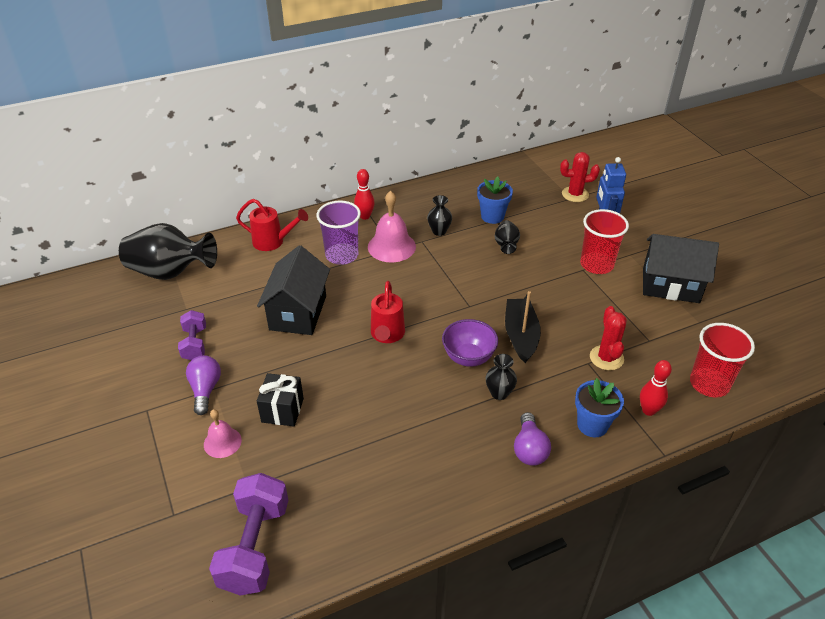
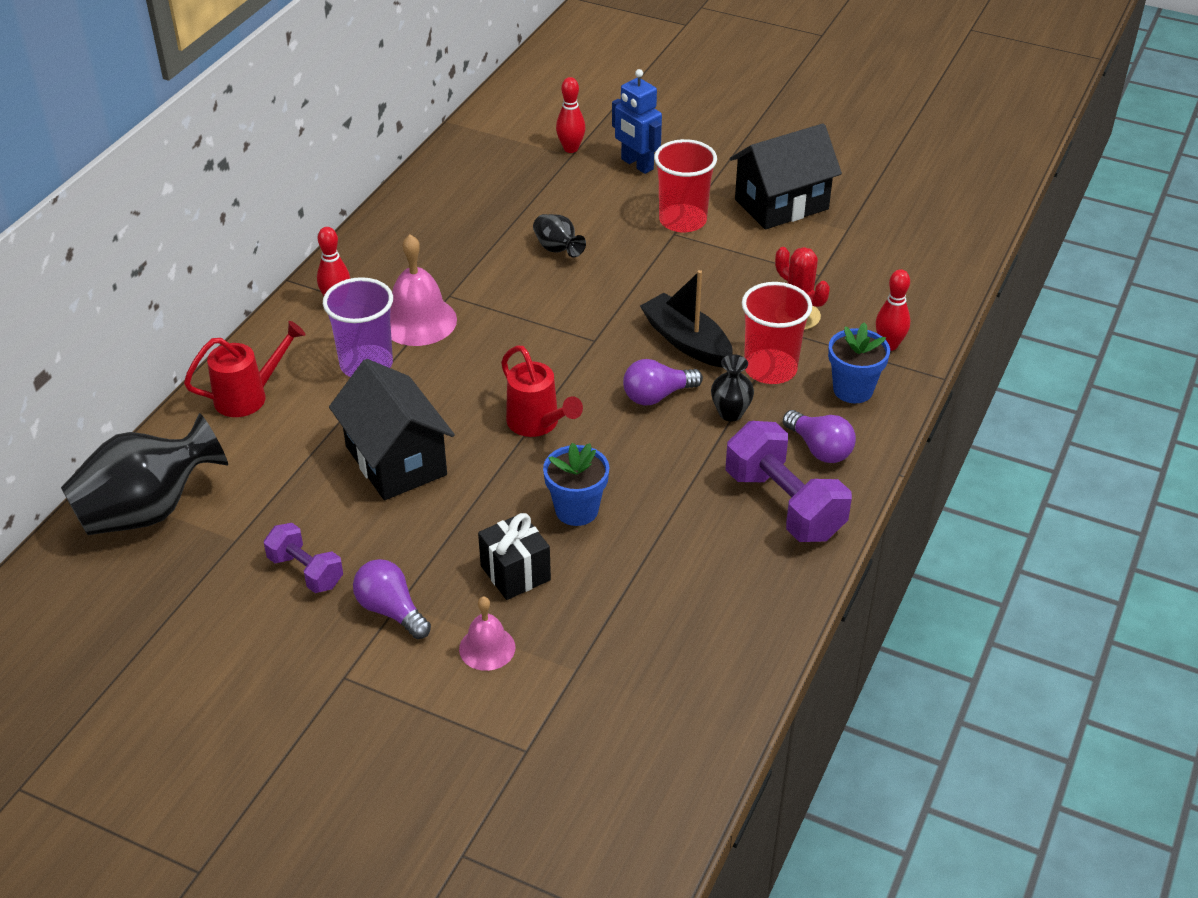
camera: 40 degrees left, 0 degrees up
purple dumbbell [209,473,288,595] -> purple dumbbell moved to [726,421,852,542]
black vase [427,195,452,236] -> none
purple bowl [442,319,498,367] -> purple light bulb [623,359,703,405]
blue flower pot [477,176,513,224] -> blue flower pot moved to [543,443,609,526]
red cactus [560,152,600,202] -> red bowling pin [556,77,586,153]
red cup [690,323,755,397] -> red cup moved to [742,282,812,384]

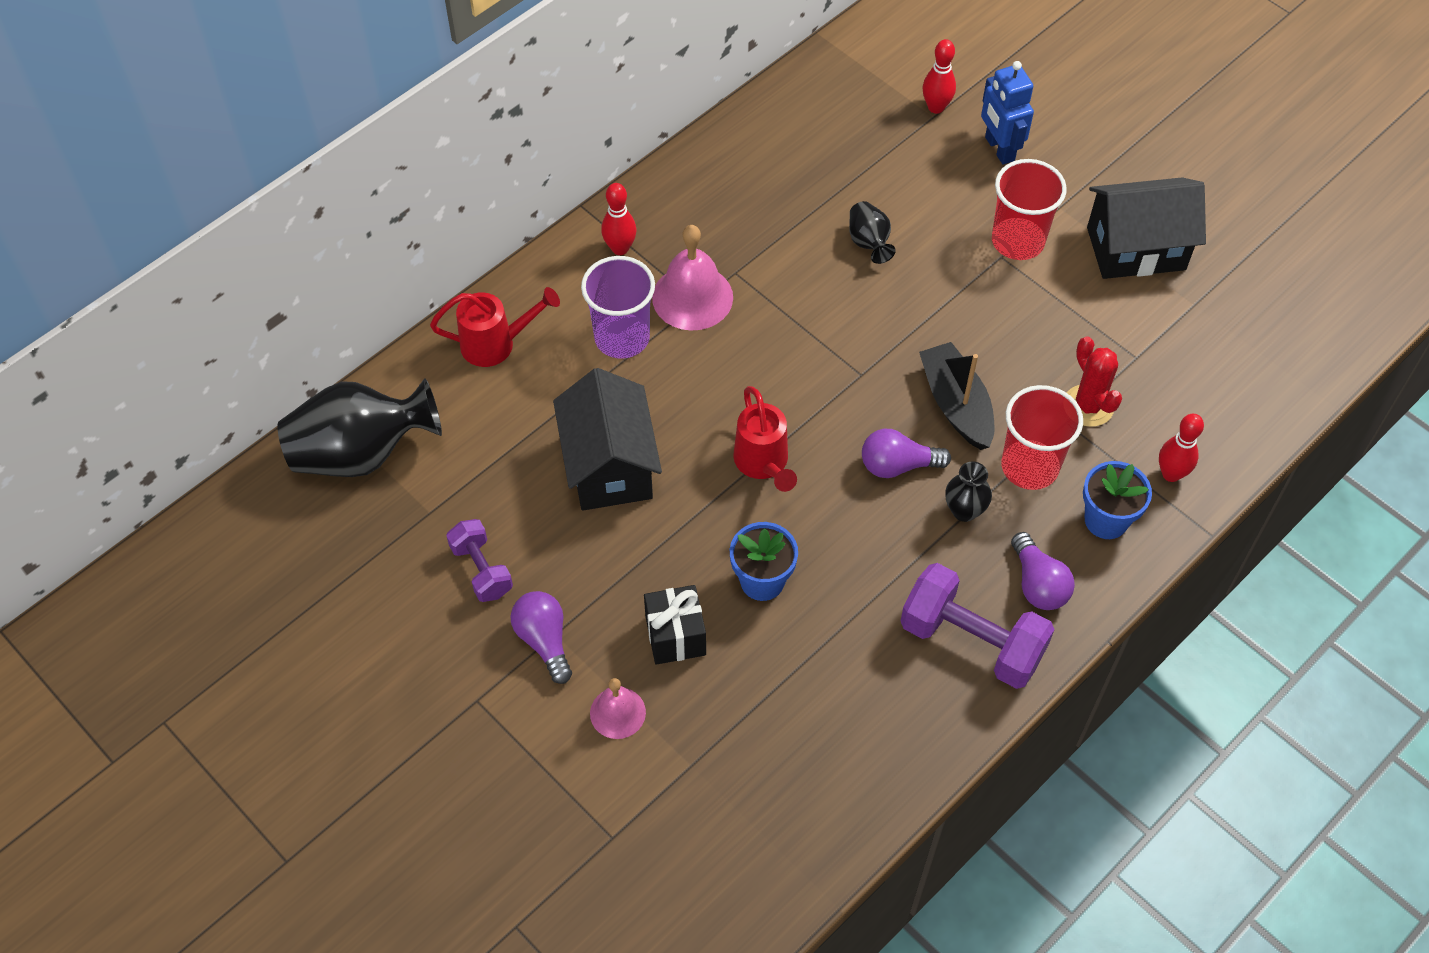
camera: 20 degrees right, 15 degrees up
purple dumbbell [726,421,852,542] -> purple dumbbell turned 45 degrees counterclockwise [901,563,1055,689]

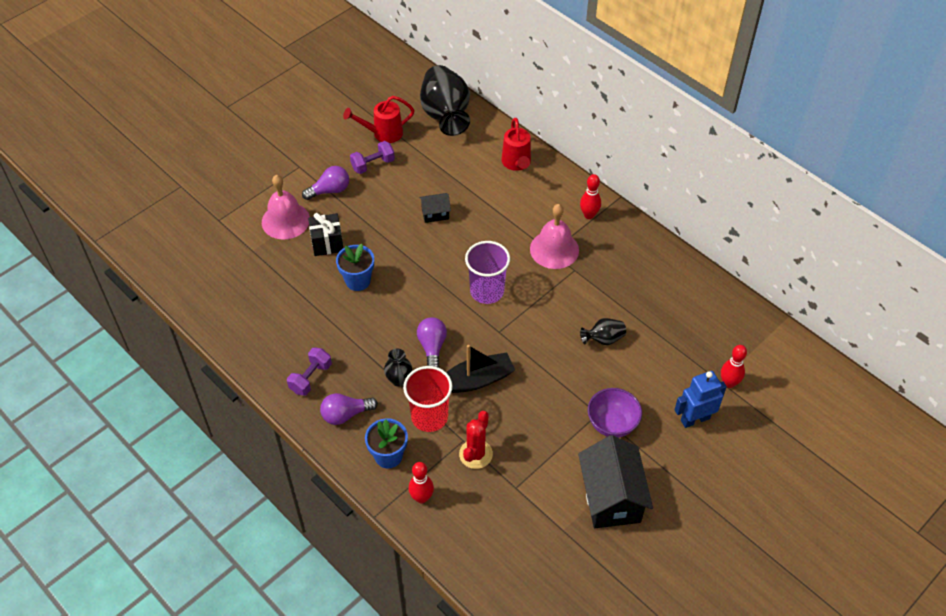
camera: 90 degrees right, 5 degrees down
black house [553,368,662,510] -> black house [419,193,451,223], size x0.48
purple cup [581,256,655,359] -> purple cup moved to [465,241,510,304]
pink bell [590,678,646,739] -> pink bell [262,175,310,240], size x1.67
red watering can [733,386,797,492] -> red watering can moved to [343,96,415,143]
purple dumbbell [901,563,1055,689] -> purple dumbbell [287,347,332,396], size x0.59
red cup [992,159,1067,260] -> purple bowl [588,388,642,438]
red cactus [1067,336,1122,427] -> red cactus turned 45 degrees counterclockwise [459,411,493,469]

